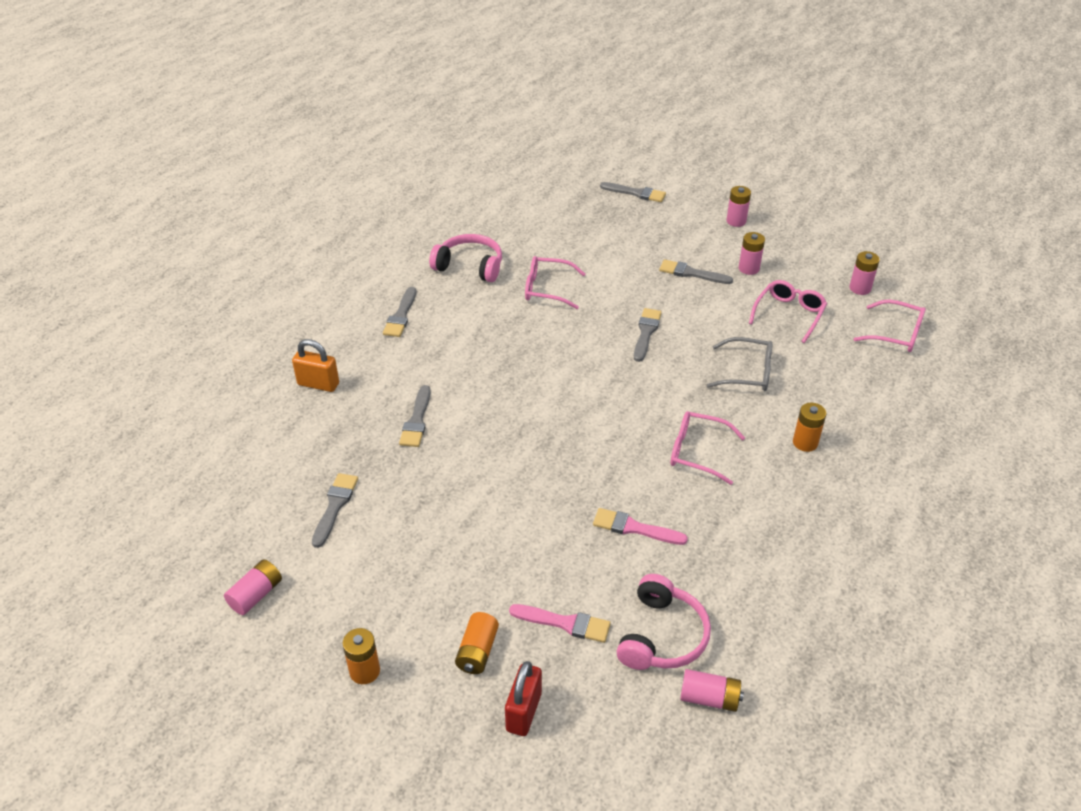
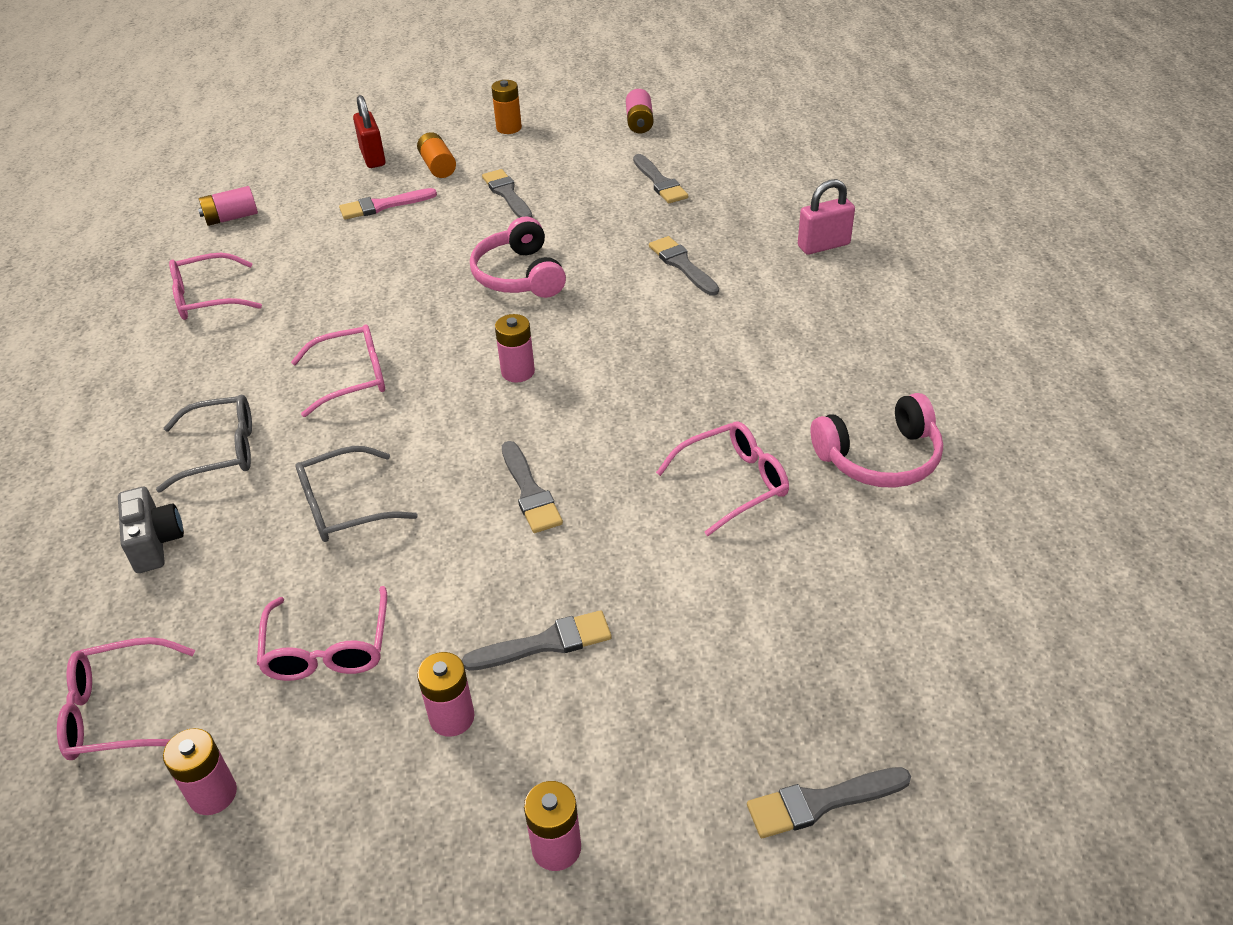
camera: 145 degrees right, 0 degrees up
orange padlock [292,339,339,392] -> pink padlock [798,179,855,255]
grey brush [383,287,416,337] -> grey brush moved to [482,169,533,218]
pink brush [593,508,688,545] -> none
pink headphones [616,574,711,670] -> pink headphones moved to [470,216,566,298]
orange battery [793,403,826,452] -> grey glasses [156,395,252,492]
none -> grey camera [118,487,184,573]
none -> pink glasses [169,253,262,320]
none -> pink battery [495,314,535,382]

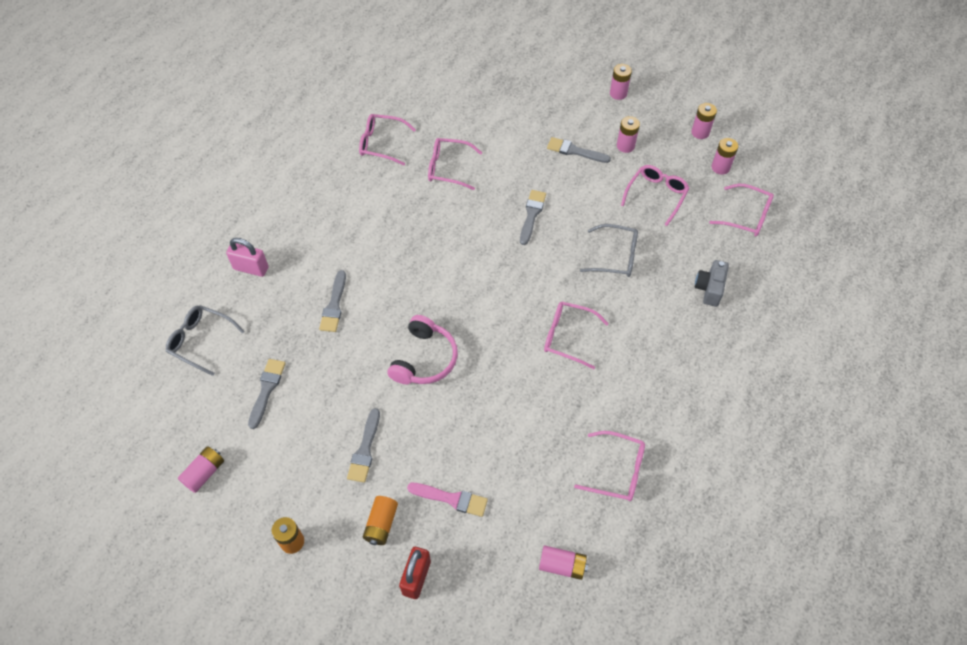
camera: 145 degrees left, 15 degrees up
grey glasses [156,395,252,492] -> grey glasses moved to [166,305,245,376]
pink battery [495,314,535,382] -> pink battery moved to [691,103,717,139]
grey brush [747,767,911,838] -> none
pink headphones [810,393,943,488] -> pink glasses [359,114,416,165]

